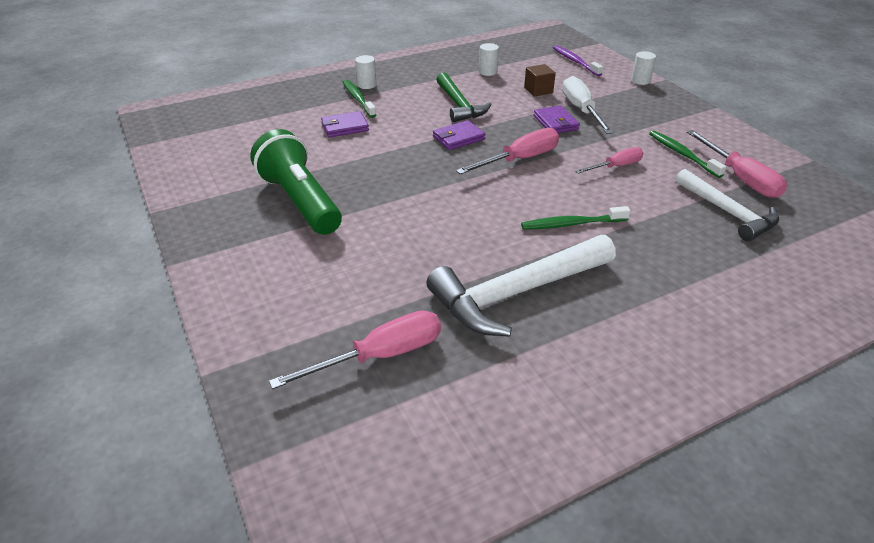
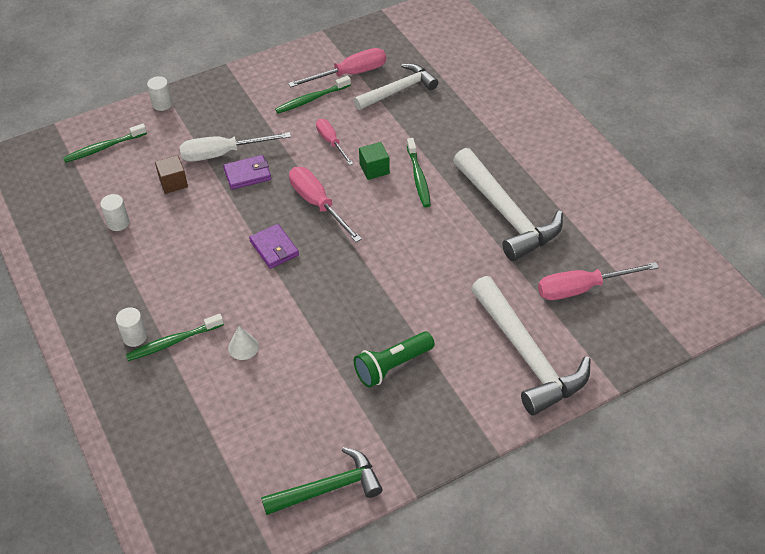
camera: 90 degrees left, 10 degrees up
green flashlight [250,129,342,235] -> green flashlight [354,331,434,388], size x0.65
pink screwdriver [269,310,441,389] -> pink screwdriver turned 75 degrees counterclockwise [538,262,659,300]
purple wallet [321,111,369,137] -> white cone [228,326,259,360]
green hammer [436,73,491,122] -> green hammer moved to [261,447,383,515]
purple toothbrush [553,45,603,76] -> green toothbrush [63,124,147,163]
none -> green cube [359,142,390,180]
none -> white hammer [471,276,591,416]

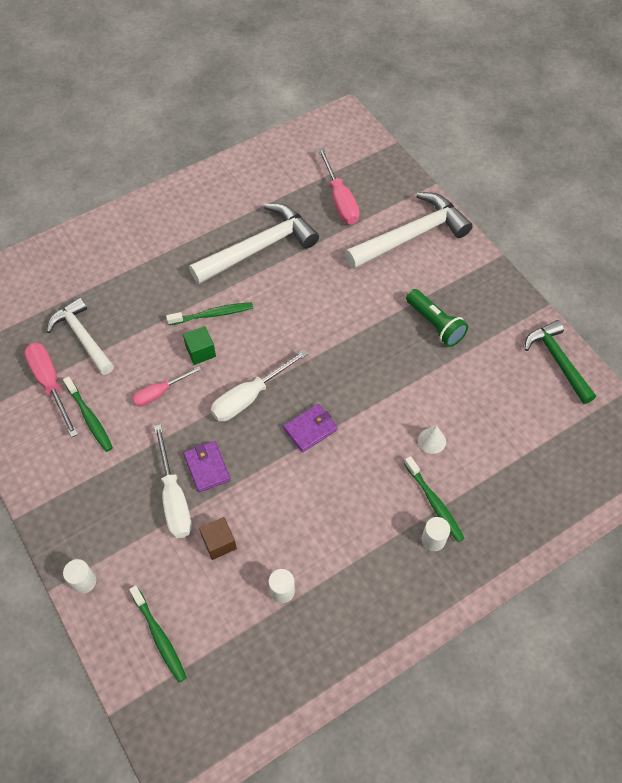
camera: 95 degrees left, 10 degrees up
pink screwdriver [289,167,362,242] -> white screwdriver [211,349,308,422]

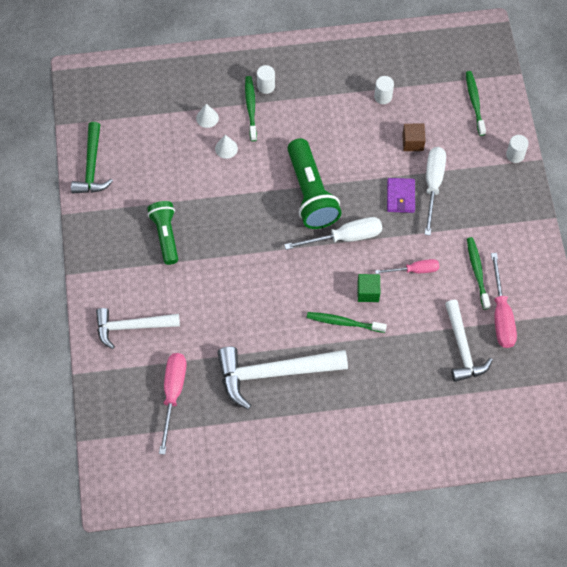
camera: 155 degrees left, 5 degrees up
purple wallet [283,404,337,452] -> green flashlight [287,138,342,229]
white hammer [345,192,473,269] -> white hammer [96,308,180,349], size x0.66
none -> white cone [196,104,219,128]

